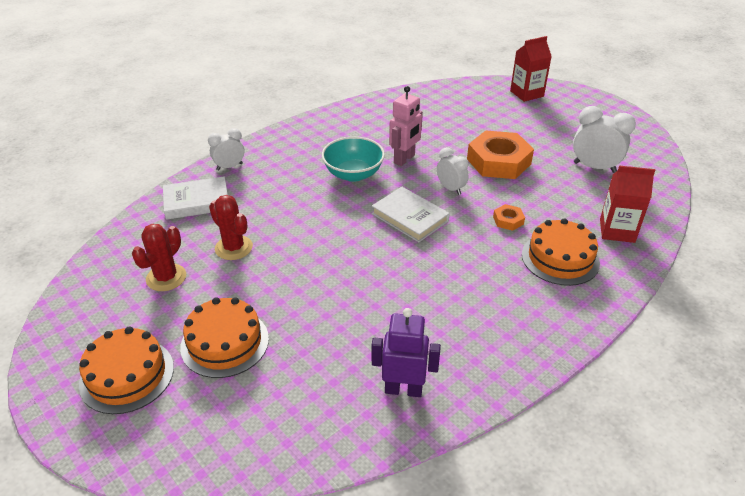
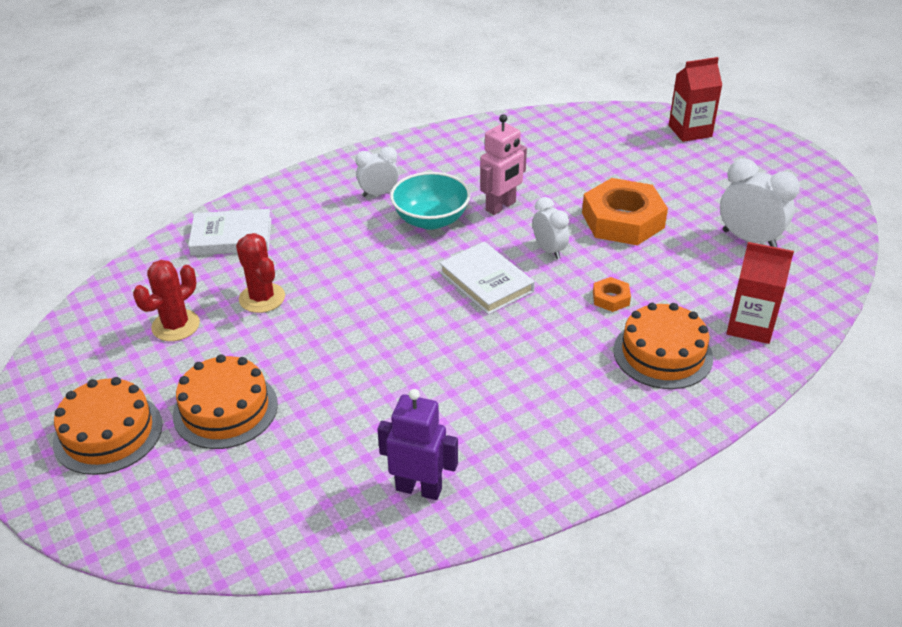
camera: 10 degrees right, 0 degrees up
white clock [208,128,244,170] -> white clock moved to [355,147,399,197]

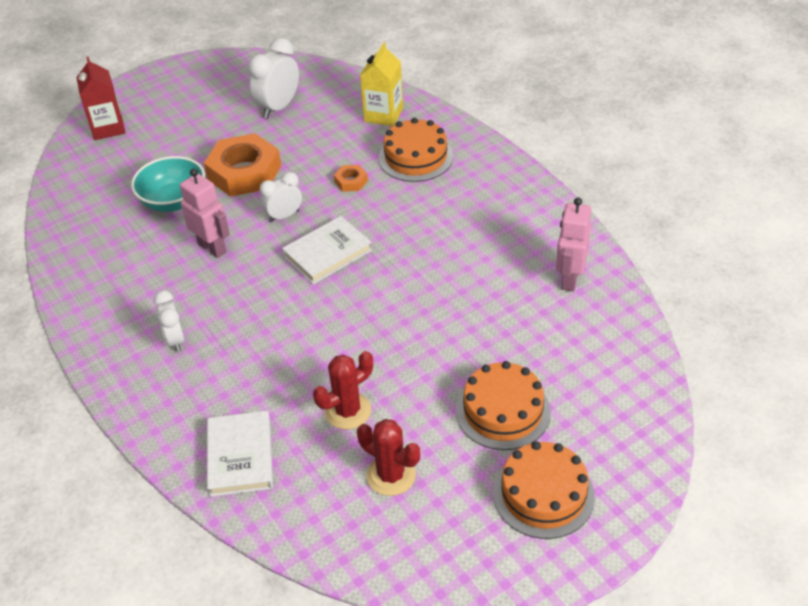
camera: 90 degrees left, 5 degrees up
purple robot [377,389,458,500] -> pink robot [556,197,591,292]
turquoise bowl [390,172,471,230] -> turquoise bowl moved to [131,156,205,212]
red carton [726,242,794,344] -> yellow carton [360,42,403,126]

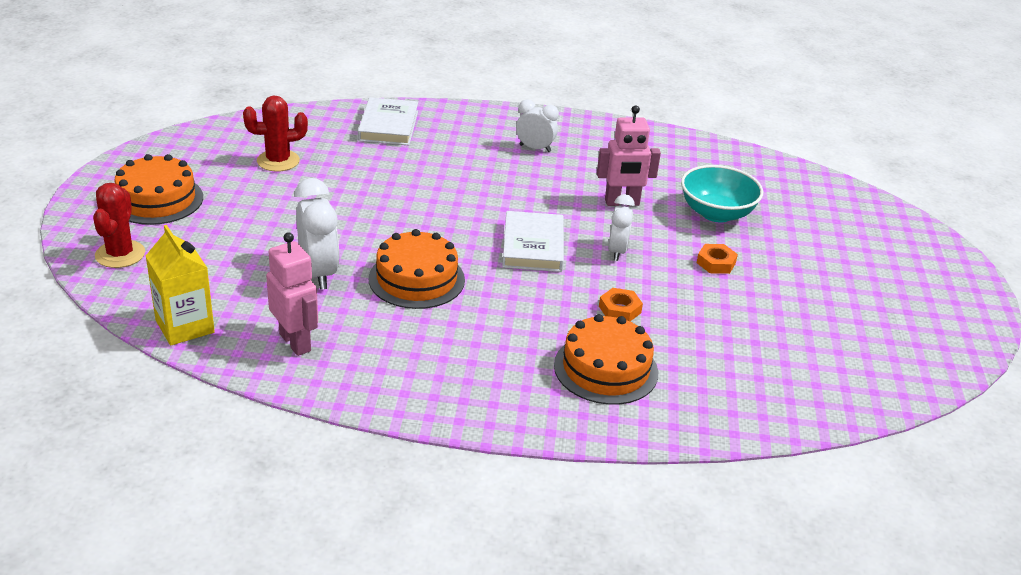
camera: 125 degrees right, 10 degrees down
red carton [76,57,126,140] -> none
orange nut [204,133,281,197] -> orange nut [697,244,738,274], size x0.44
white book [207,411,273,497] -> white book turned 60 degrees clockwise [358,97,418,145]
white clock [248,38,299,119] -> white clock moved to [295,178,339,290]
red cactus [313,351,373,429] -> red cactus moved to [93,183,145,268]
yellow carton [360,42,403,126] -> yellow carton moved to [146,225,215,346]
orange cake [456,361,551,450] -> orange cake moved to [368,229,465,309]

